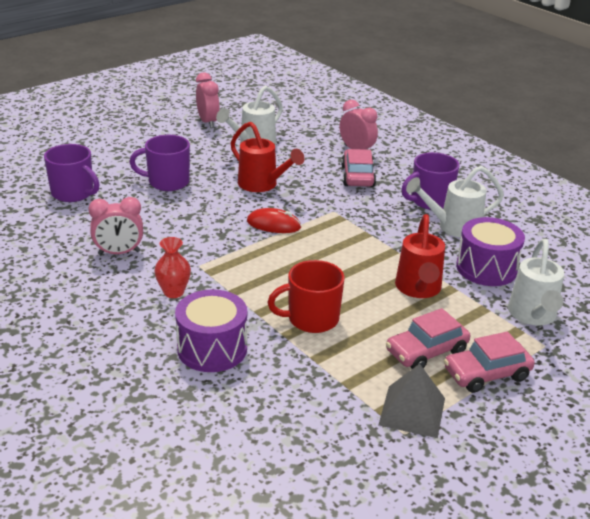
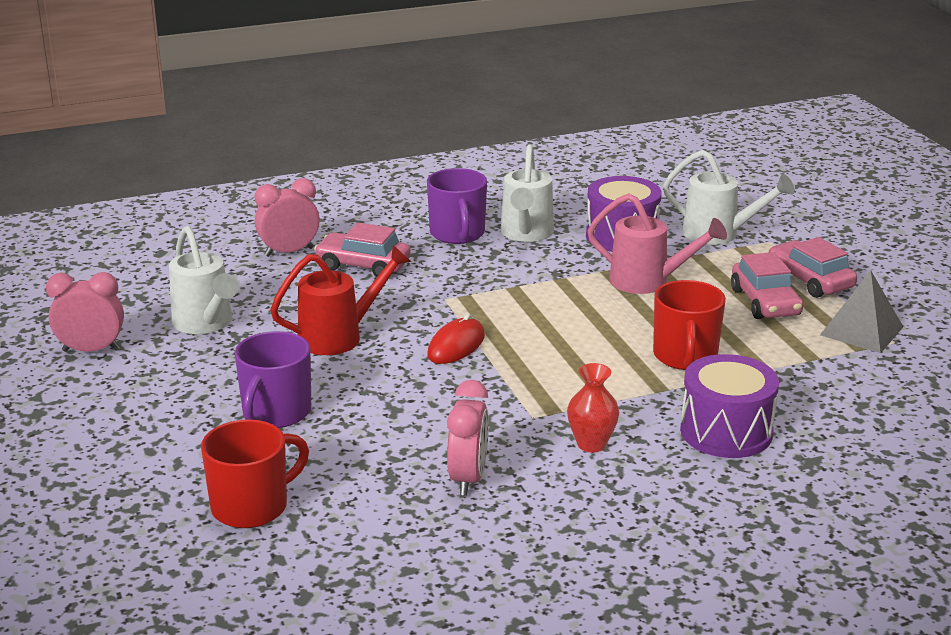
camera: 70 degrees left, 5 degrees down
purple mug [44,144,100,202] -> red mug [201,419,309,528]
red watering can [395,214,445,298] -> pink watering can [588,193,727,294]
pink car [444,331,535,393] -> pink car turned 150 degrees clockwise [769,237,857,298]

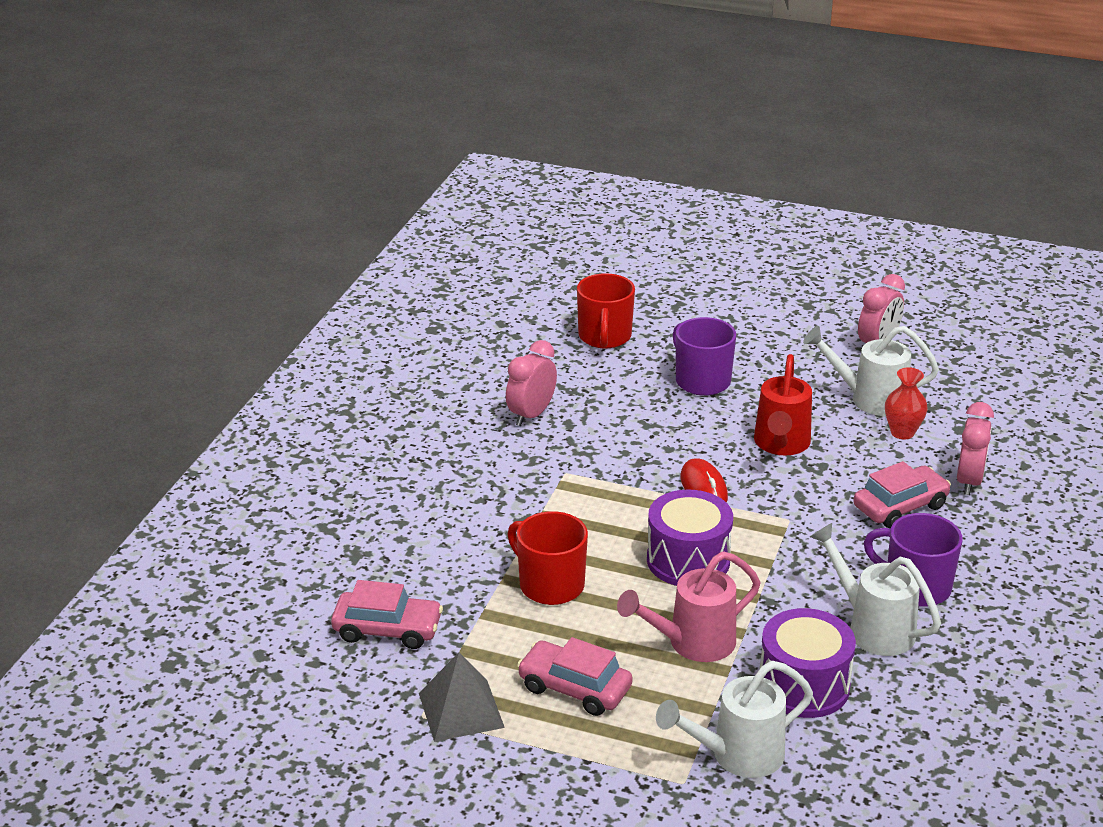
camera: 130 degrees right, 5 degrees up
pink clock [447,380,489,495] -> pink clock turned 75 degrees clockwise [506,340,557,426]
red vase [567,363,619,453] -> red vase moved to [885,367,928,439]
purple drum [680,354,779,458] -> purple drum moved to [647,489,733,586]
pink car [769,237,857,298] -> pink car moved to [331,580,443,649]

